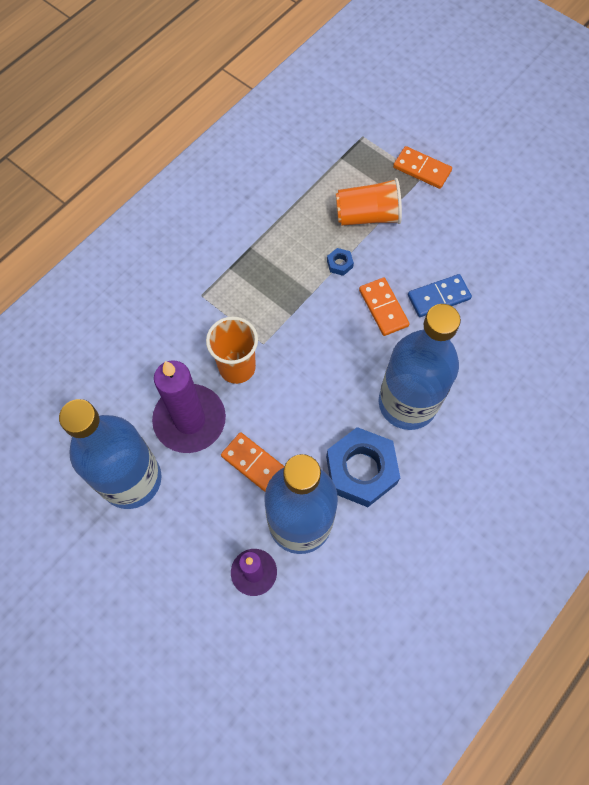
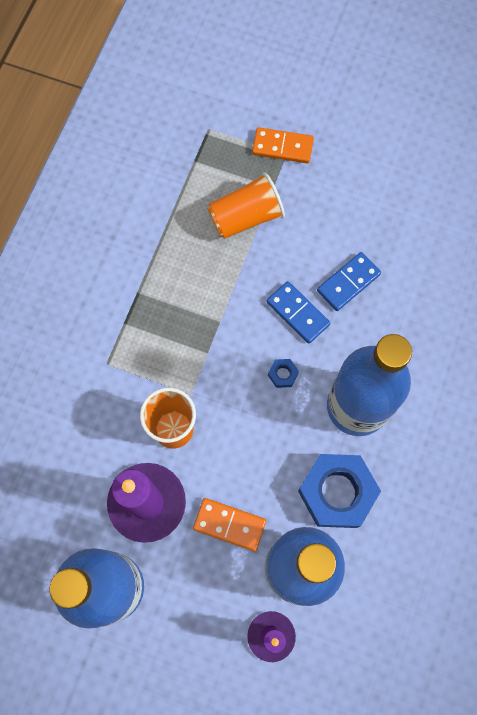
camera: 20 degrees left, 5 degrees up
blue nut [327,248,354,276] -> blue nut moved to [268,359,299,388]
orange domino [359,278,410,336] -> blue domino [266,281,330,344]

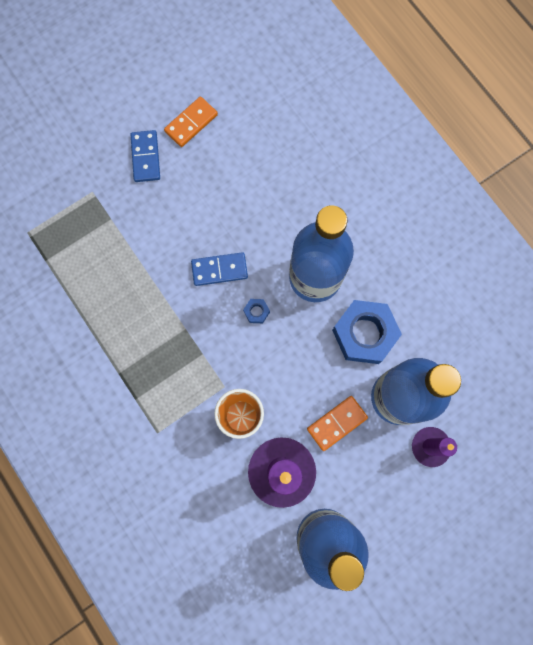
camera: 55 degrees left, 5 degrees up
orange cup [207,172,285,239] -> none
orange domino [252,127,314,163] -> orange domino moved to [164,96,218,147]
blue domino [317,252,381,311] -> blue domino moved to [130,130,160,182]

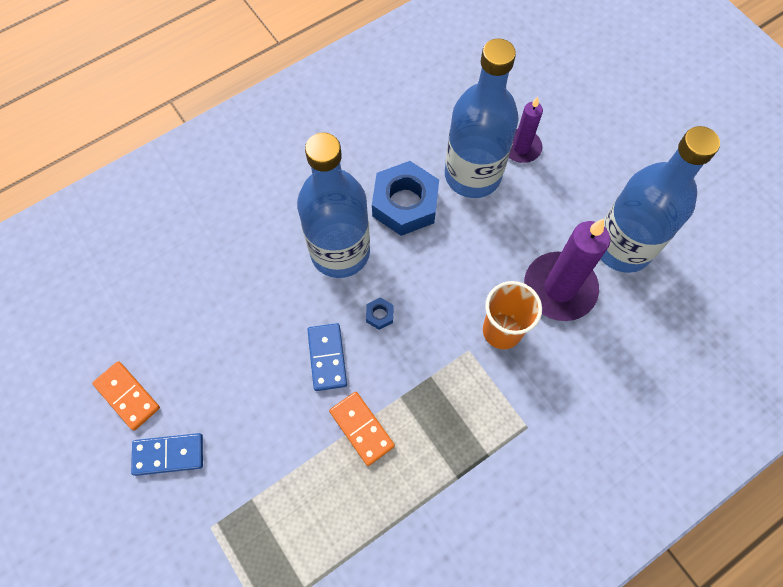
camera: 90 degrees left, 10 degrees down
orange domino [307,396,368,451] -> orange domino moved to [329,392,395,466]

